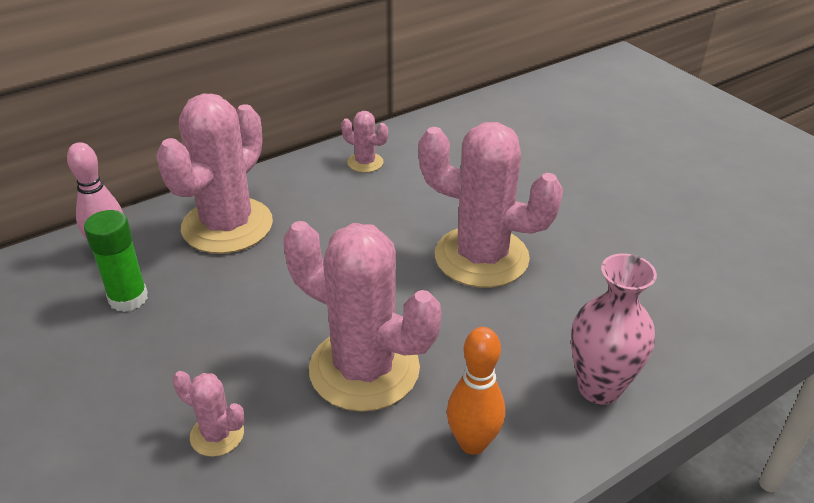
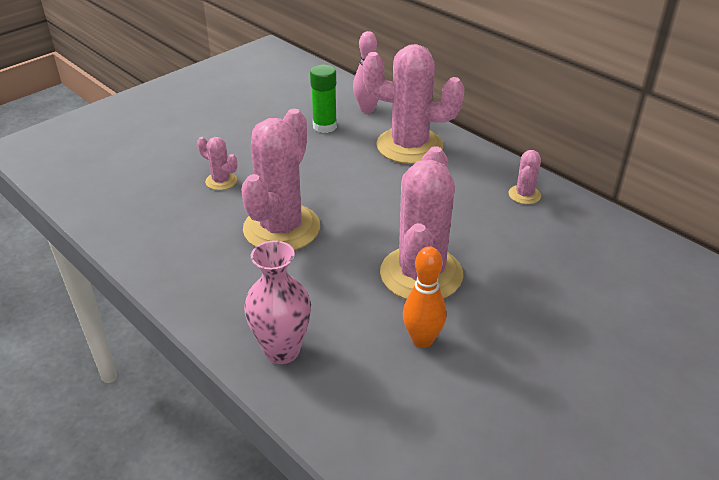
camera: 80 degrees right, 0 degrees up
pink cactus [172,371,244,457] -> pink cactus turned 75 degrees counterclockwise [197,137,237,190]
orange bowling pin [447,327,505,455] -> orange bowling pin moved to [403,246,446,348]

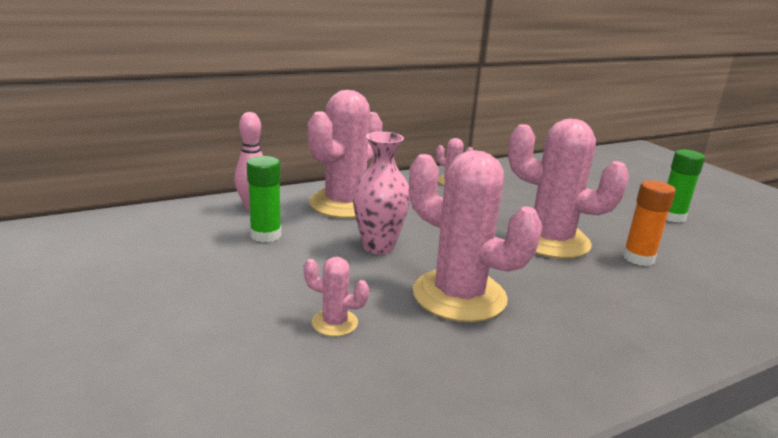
camera: 75 degrees left, 15 degrees down
pink cactus [197,137,237,190] -> pink cactus turned 60 degrees clockwise [304,257,369,336]
pink vase [244,241,311,364] -> pink vase moved to [352,132,410,254]
orange bowling pin [403,246,446,348] -> orange glue stick [623,180,676,266]
none -> green glue stick [666,149,705,223]

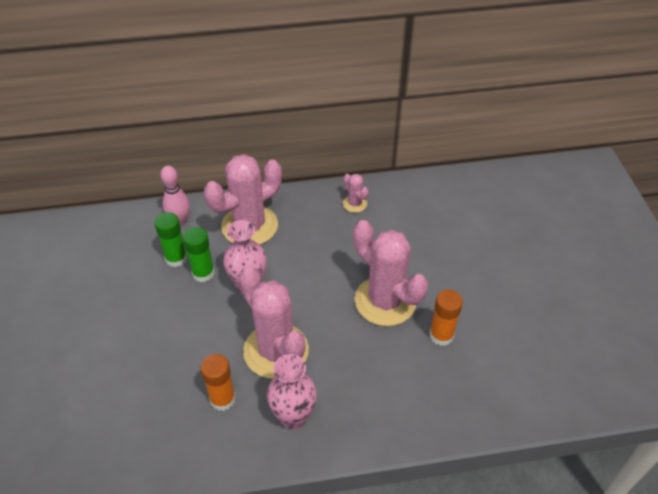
camera: 20 degrees right, 25 degrees up
pink cactus [304,257,369,336] -> none
green glue stick [666,149,705,223] -> green glue stick moved to [183,227,215,282]
none -> orange glue stick [201,354,236,411]
none -> pink vase [267,354,317,430]

